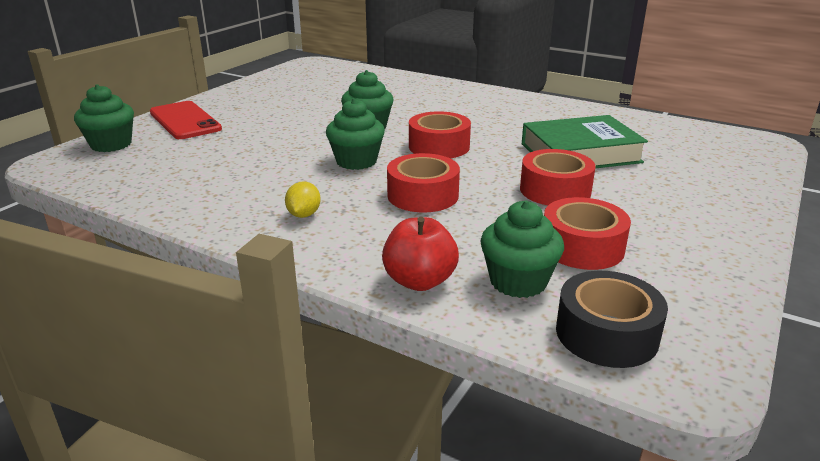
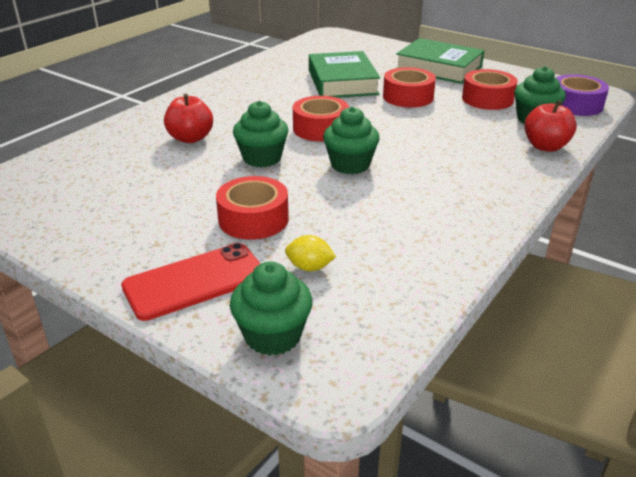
camera: 85 degrees left, 5 degrees up
yellow lemon [285,182,321,218] -> yellow lemon moved to [285,235,336,271]
red tape [387,153,460,212] -> red tape moved to [216,176,289,240]
black tape [556,271,668,368] -> purple tape [556,74,609,116]
none -> red apple [164,94,213,143]
none -> green book [396,38,484,84]

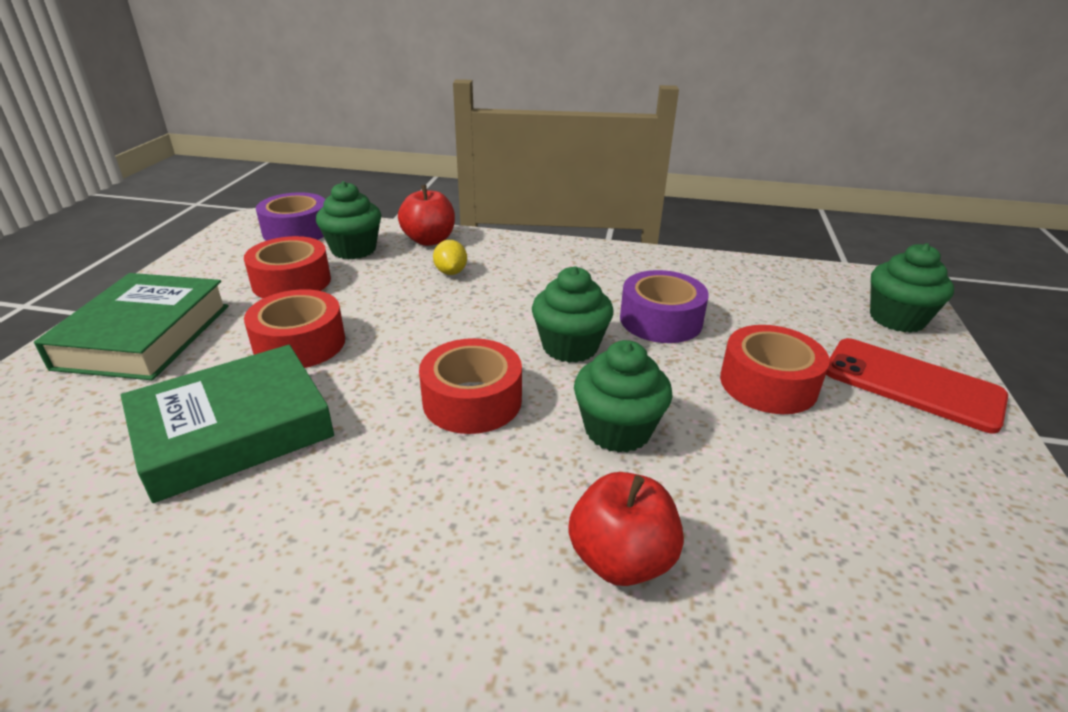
camera: 115 degrees left, 0 degrees up
yellow lemon [285,235,336,271] -> yellow lemon moved to [433,240,467,275]
none -> purple tape [620,270,709,343]

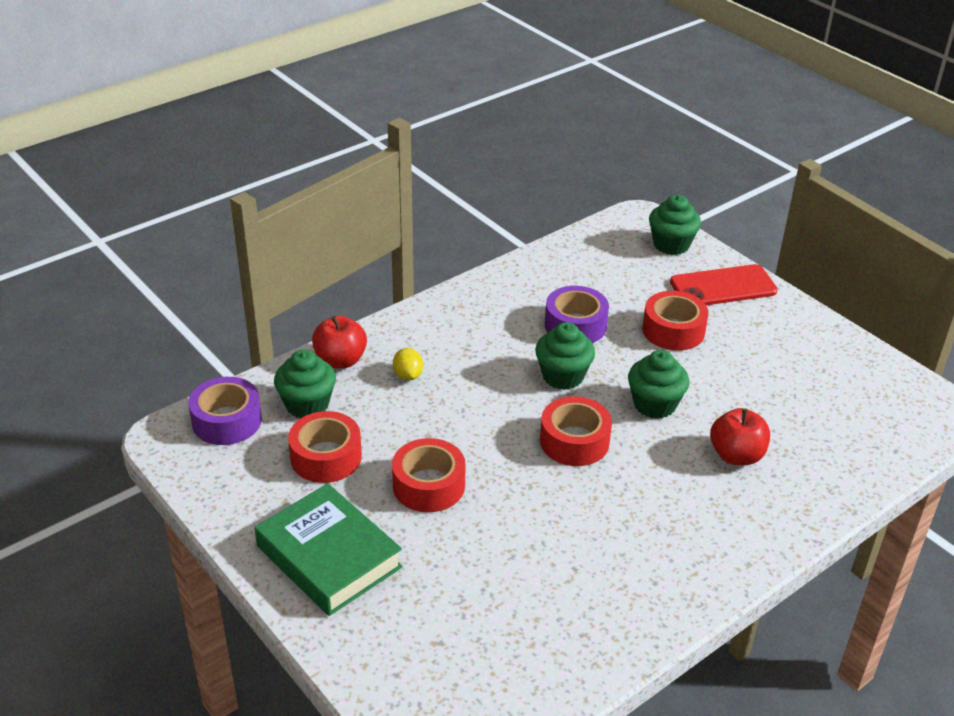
camera: 50 degrees left, 5 degrees up
green book [121,345,334,503] -> none
yellow lemon [433,240,467,275] -> yellow lemon turned 45 degrees clockwise [393,348,423,380]

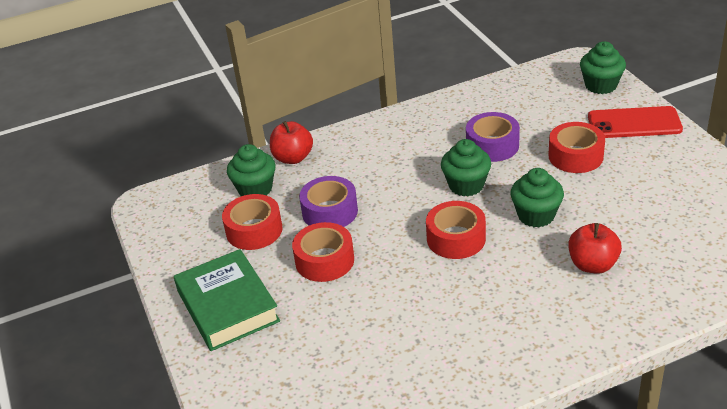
camera: 20 degrees right, 0 degrees up
purple tape [188,377,262,445] -> purple tape moved to [299,176,358,227]
yellow lemon [393,348,423,380] -> none

